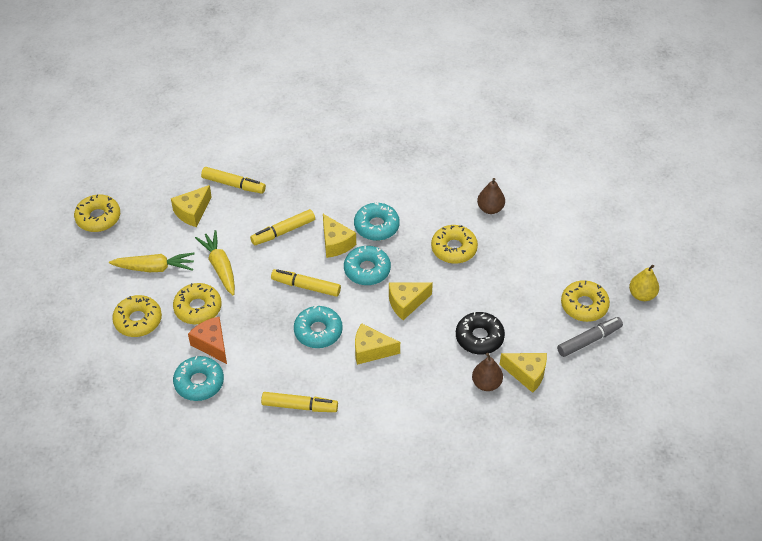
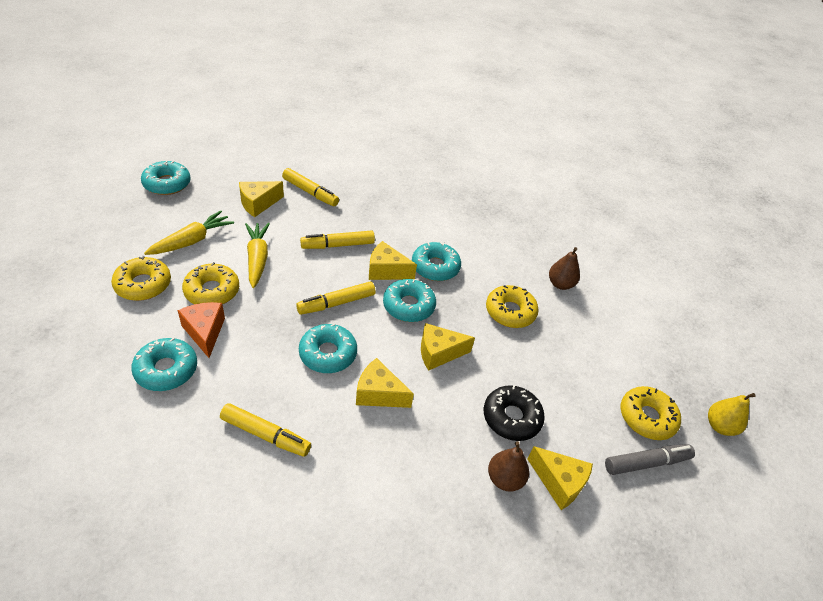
camera: 10 degrees right, 5 degrees down
yellow donut [74,194,120,232] -> turquoise donut [141,161,191,195]
yellow carrot [109,253,195,272] -> yellow carrot turned 60 degrees counterclockwise [144,210,234,255]
yellow marker [271,269,341,297] -> yellow marker turned 60 degrees counterclockwise [296,282,376,315]
yellow cheese [323,214,356,258] -> yellow cheese turned 120 degrees clockwise [369,241,417,280]

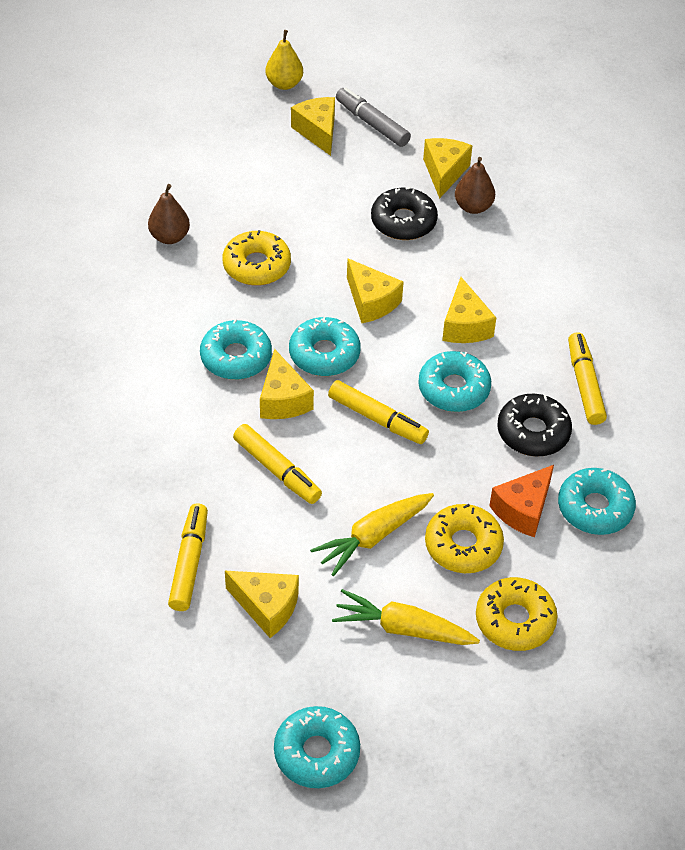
camera: 115 degrees left, 5 degrees up
yellow donut [621,386,681,440] -> yellow cheese [291,97,335,156]
none -> black donut [497,394,572,457]

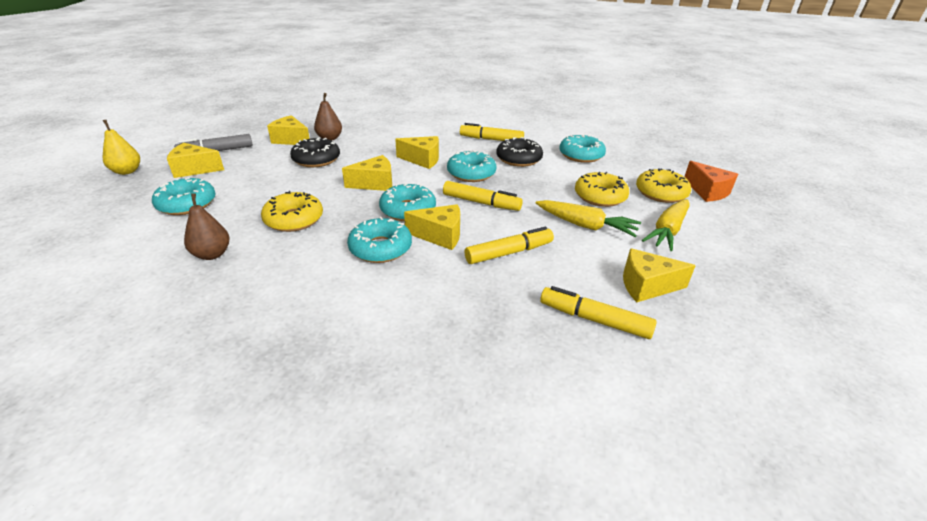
camera: 70 degrees left, 15 degrees down
yellow cheese [225,571,299,638] -> yellow cheese turned 135 degrees counterclockwise [623,248,696,302]
turquoise donut [274,706,360,788] -> turquoise donut moved to [152,177,216,215]
yellow carrot [310,493,434,576] -> yellow carrot turned 45 degrees counterclockwise [536,200,641,237]
yellow marker [328,380,429,444] -> yellow marker turned 60 degrees clockwise [443,181,523,211]
orange cheese [489,465,554,537] -> orange cheese moved to [684,161,738,202]

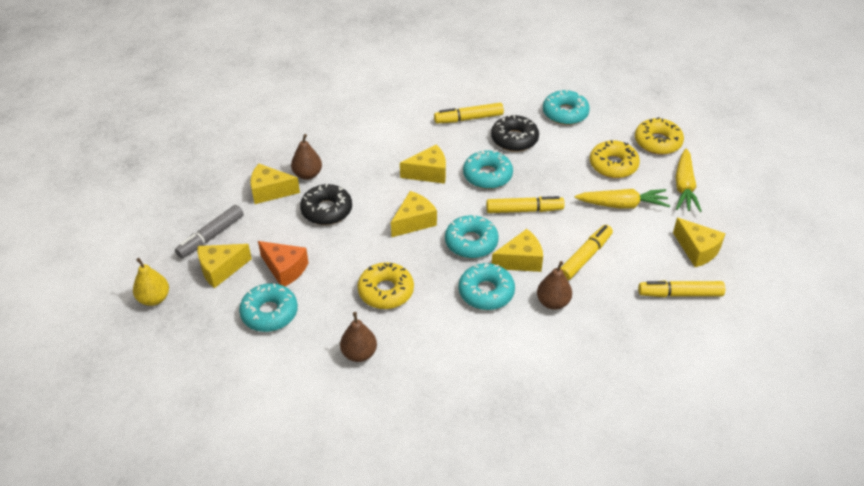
camera: 25 degrees left, 10 degrees up
yellow cheese [623,248,696,302] -> yellow cheese turned 105 degrees counterclockwise [673,218,726,267]
orange cheese [684,161,738,202] -> orange cheese moved to [258,241,308,286]
none -> brown pear [537,261,572,310]

